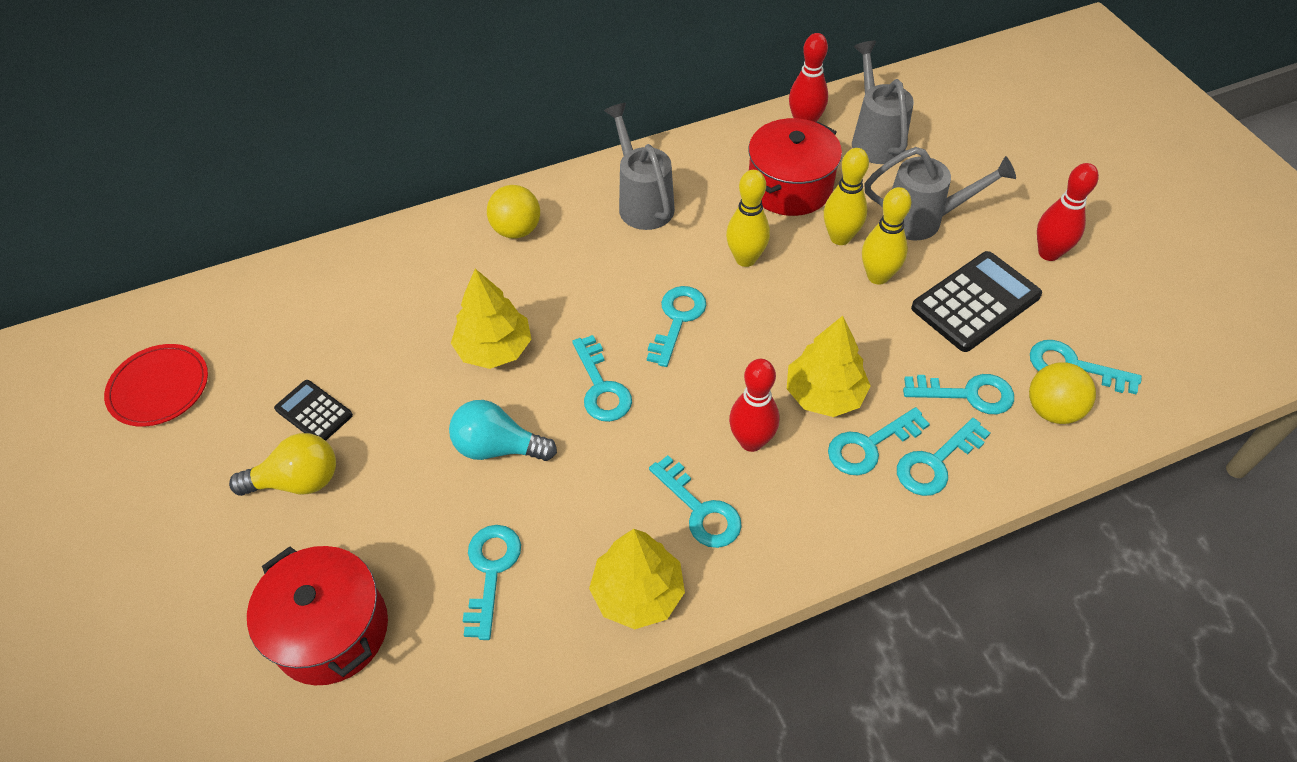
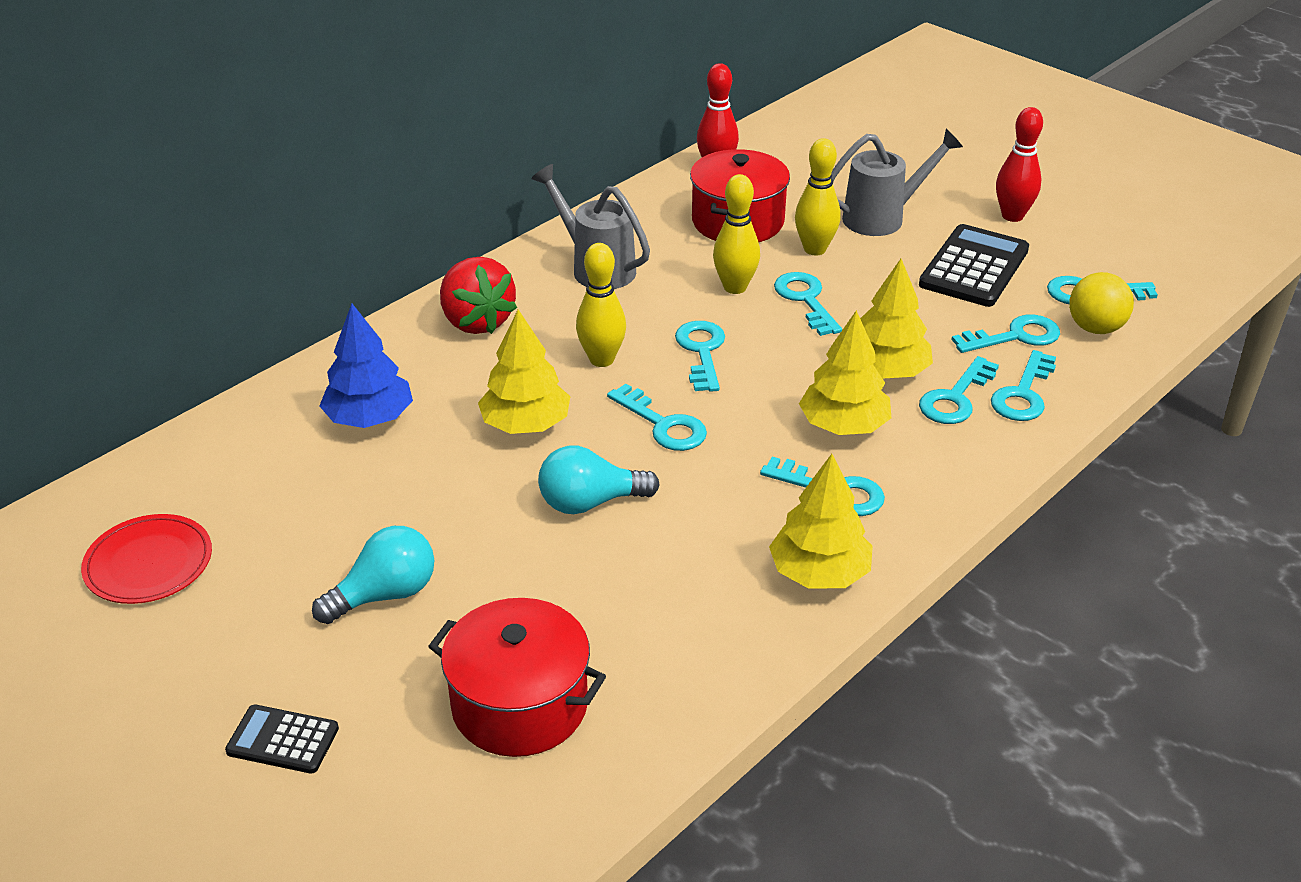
camera: 25 degrees left, 15 degrees down
yellow light bulb [229,433,336,496] -> turquoise light bulb [312,526,434,624]
black calculator [274,380,353,441] -> black calculator moved to [225,705,339,774]
turquoise key [463,525,521,640] -> turquoise key moved to [774,272,842,336]
yellow ball [487,185,540,239] -> red strawberry [440,257,517,334]
red bowling pin [729,359,779,452] -> yellow tree [799,310,891,435]
grey watering can [852,41,914,164] -> none
yellow bowling pin [862,187,912,285] -> yellow bowling pin moved to [576,243,626,367]
none -> blue tree [320,303,413,428]

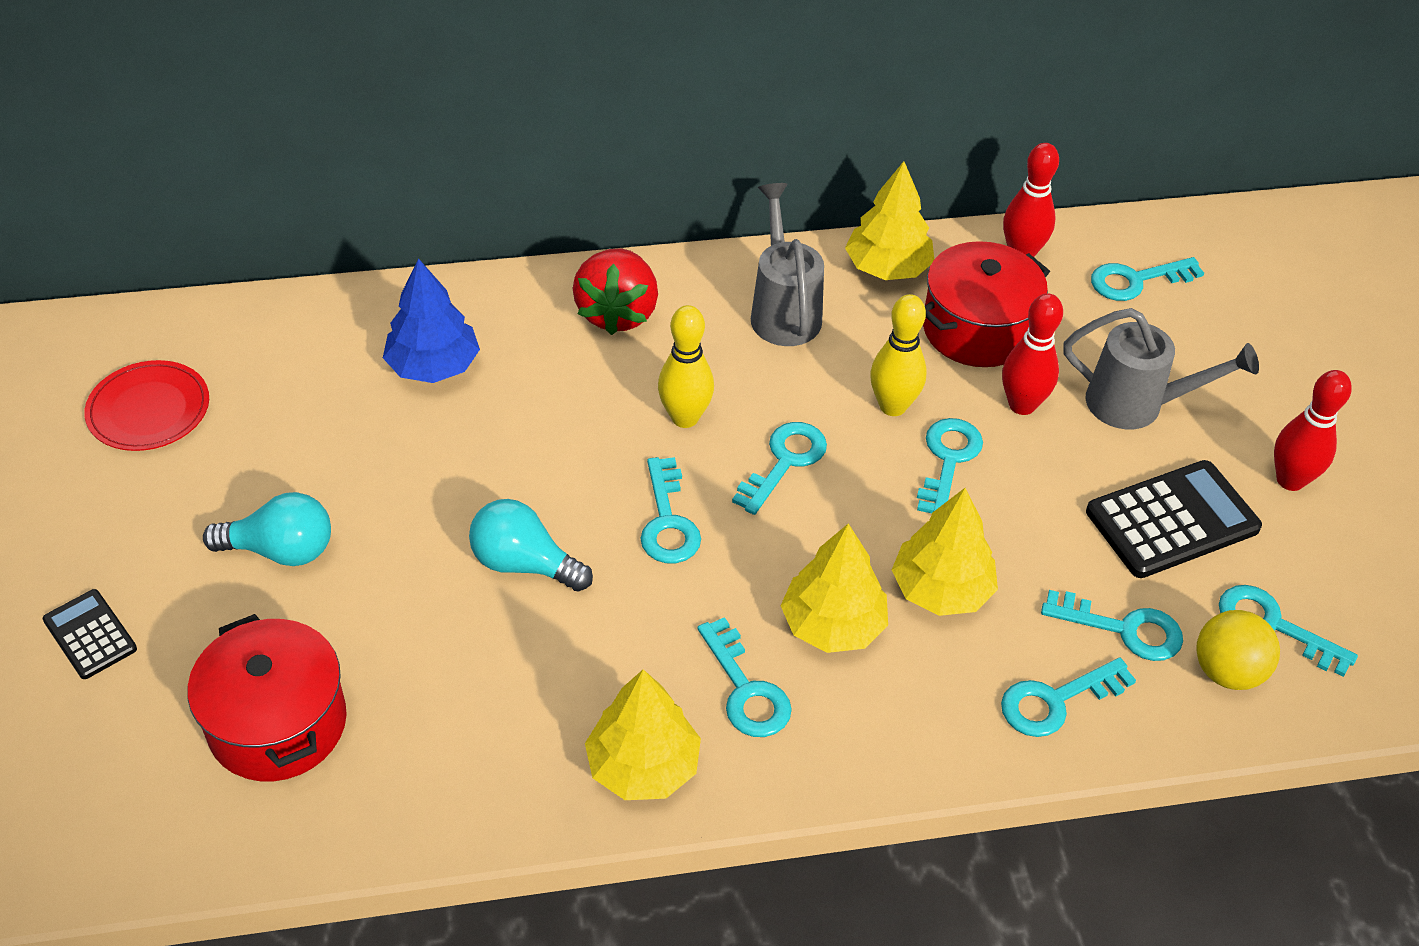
camera: 35 degrees right, 10 degrees up
yellow tree [478,310,570,434] -> yellow tree moved to [845,161,934,280]
yellow bowling pin [795,138,840,255] -> red bowling pin [1002,293,1063,415]
turquoise key [919,356,999,424] -> turquoise key moved to [1091,257,1204,301]

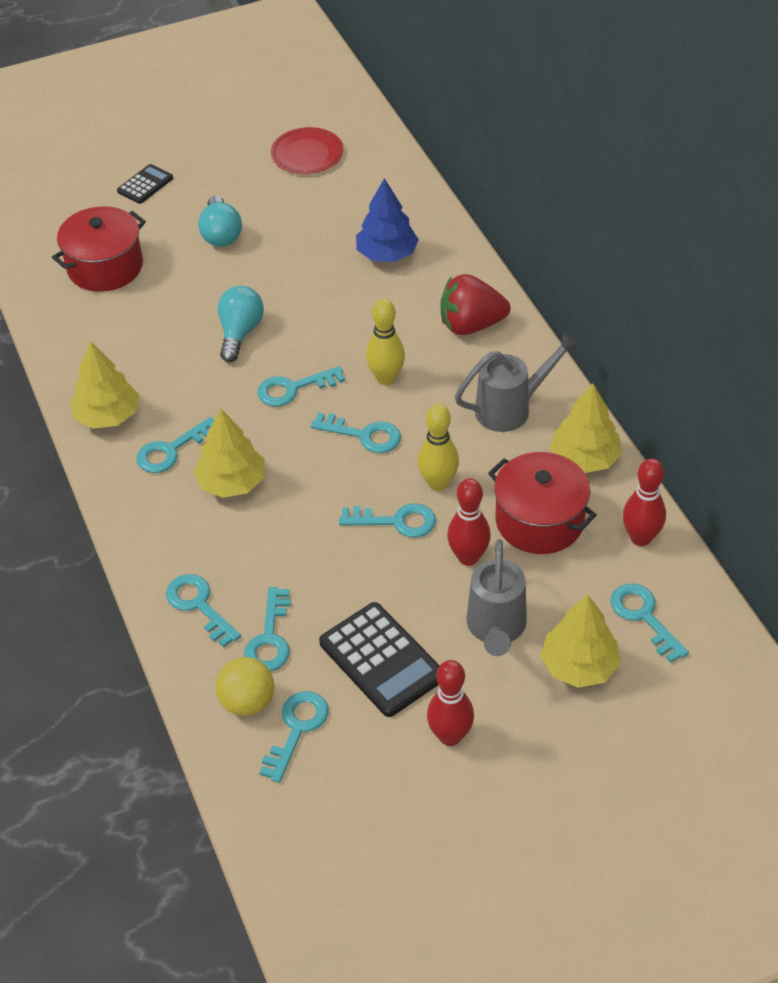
camera: 80 degrees right, 0 degrees up
yellow tree [892,488,998,616] -> yellow tree moved to [540,595,621,688]

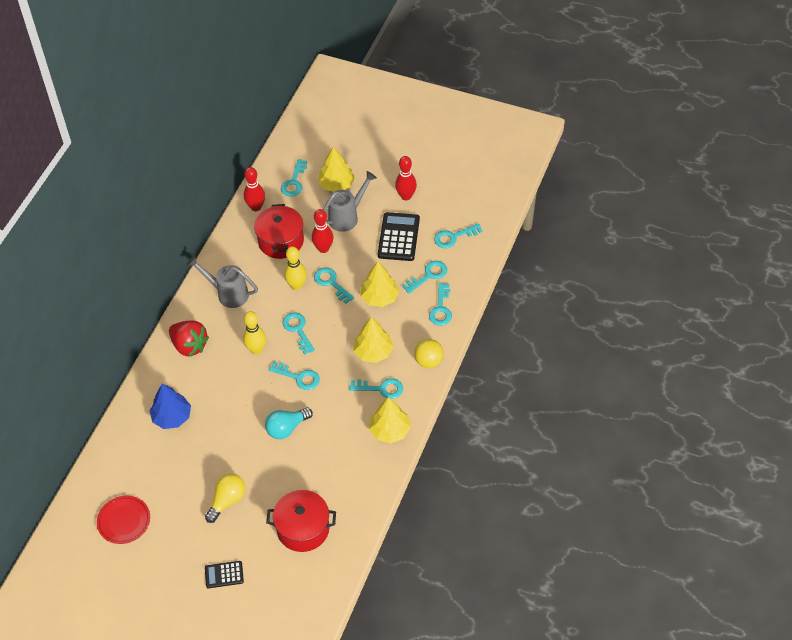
camera: 135 degrees left, 5 degrees up
turquoise light bulb [198,196,242,247] -> yellow light bulb [205,473,245,523]
yellow ball [216,657,274,716] -> yellow ball moved to [414,339,444,368]
yellow tree [550,383,622,473] -> yellow tree moved to [360,261,399,307]

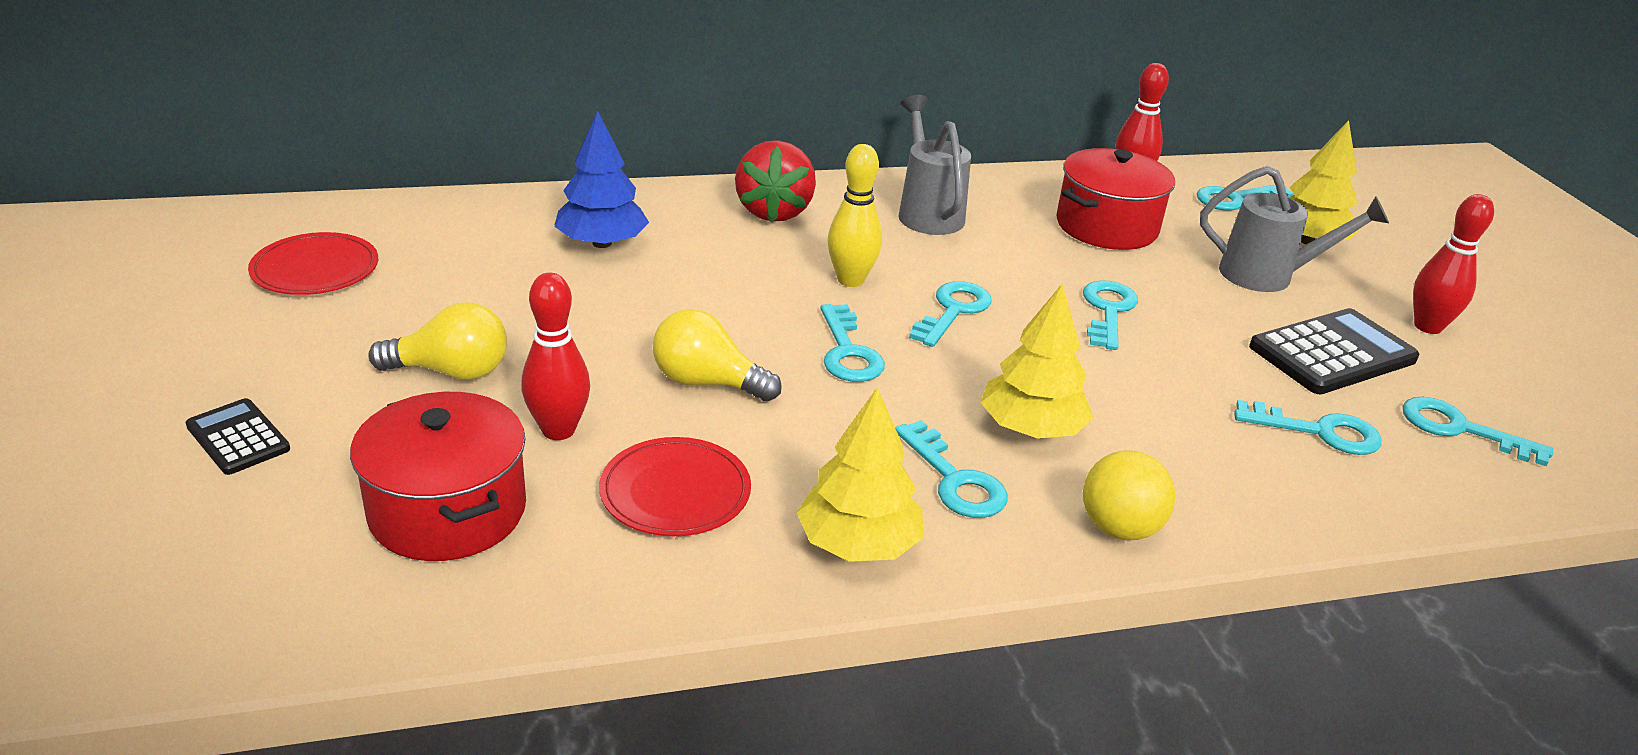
camera: 50 degrees right, 20 degrees down
turquoise light bulb [265,408,313,439] -> yellow light bulb [653,309,782,402]
yellow bowling pin [284,246,307,290] -> none
red bowling pin [312,209,333,253] -> red bowling pin moved to [521,273,590,440]
yellow tree [360,261,399,307] -> none
turquoise key [429,283,452,326] -> none
none -> red plate [599,437,751,536]

